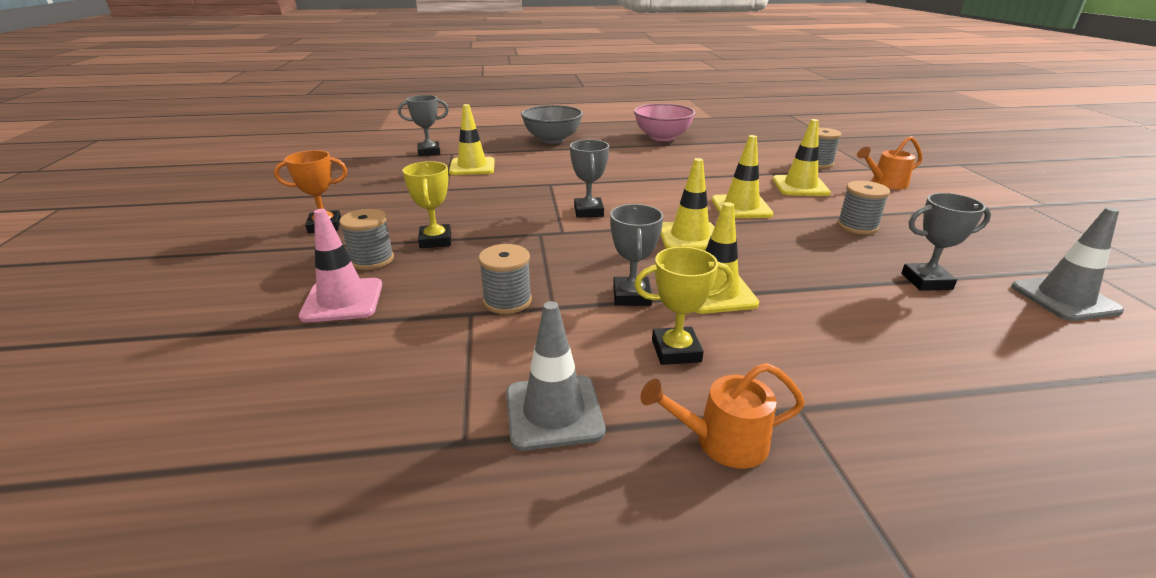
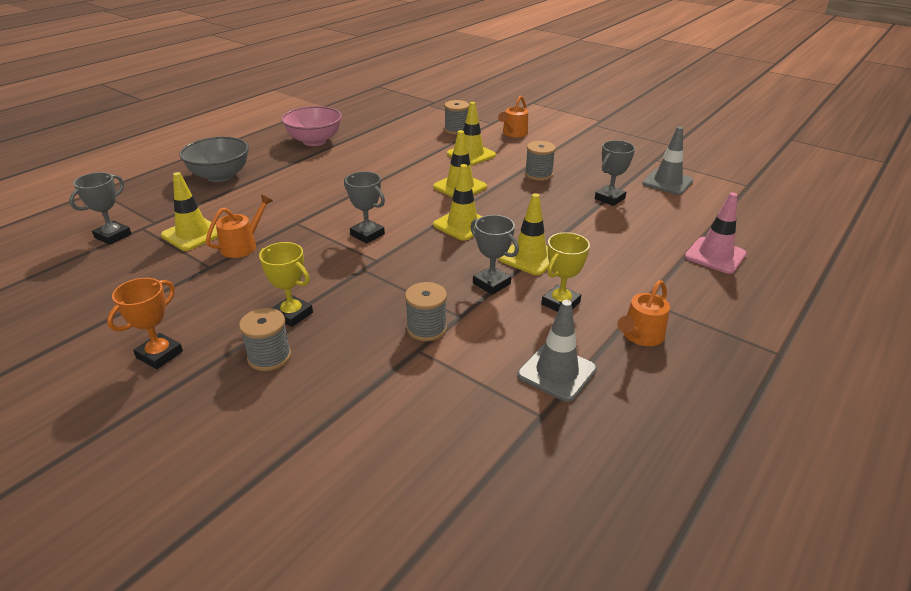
camera: 45 degrees left, 5 degrees up
pink traffic cone [299,209,382,322] -> pink traffic cone moved to [685,192,747,274]
none -> orange watering can [206,195,273,258]

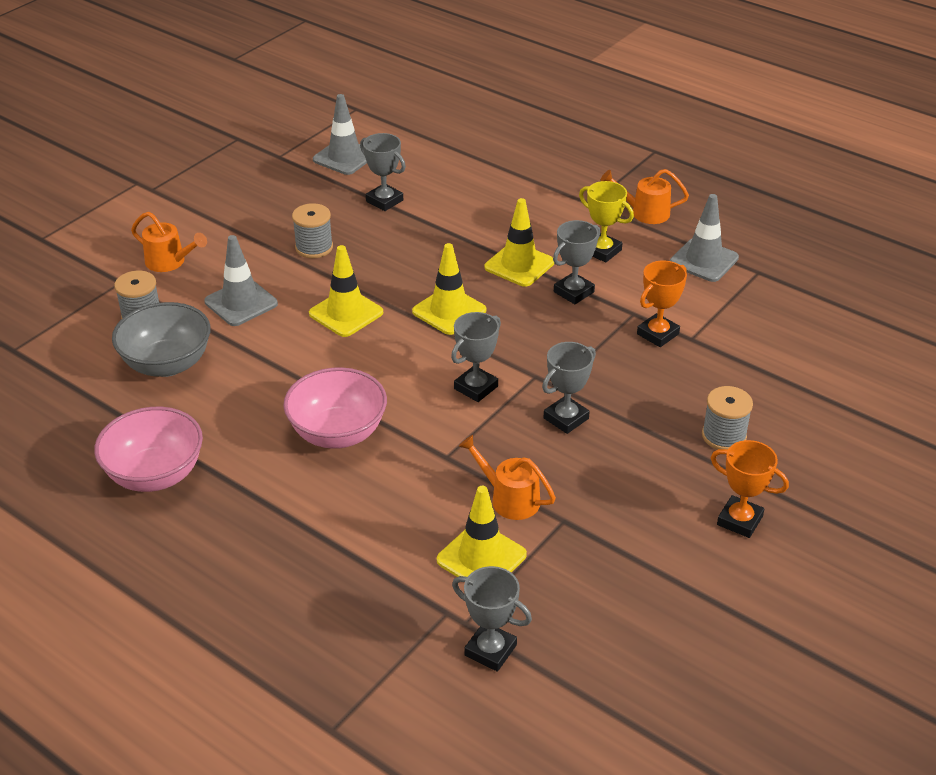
camera: 90 degrees left, 5 degrees up
grey bowl [180,137,249,182] -> grey bowl moved to [112,302,211,377]
yellow trophy [259,242,313,327] -> none
grey spool [405,282,447,341] -> orange trophy [637,261,687,347]
yellow traffic cone [447,102,496,165] -> grey traffic cone [204,235,278,326]
orange watering can [618,280,670,346] -> orange watering can turned 150 degrees clockwise [601,169,689,224]
pink traffic cone [685,192,747,274] -> none
none -> pink bowl [283,367,387,449]
none -> grey trophy [542,342,596,434]

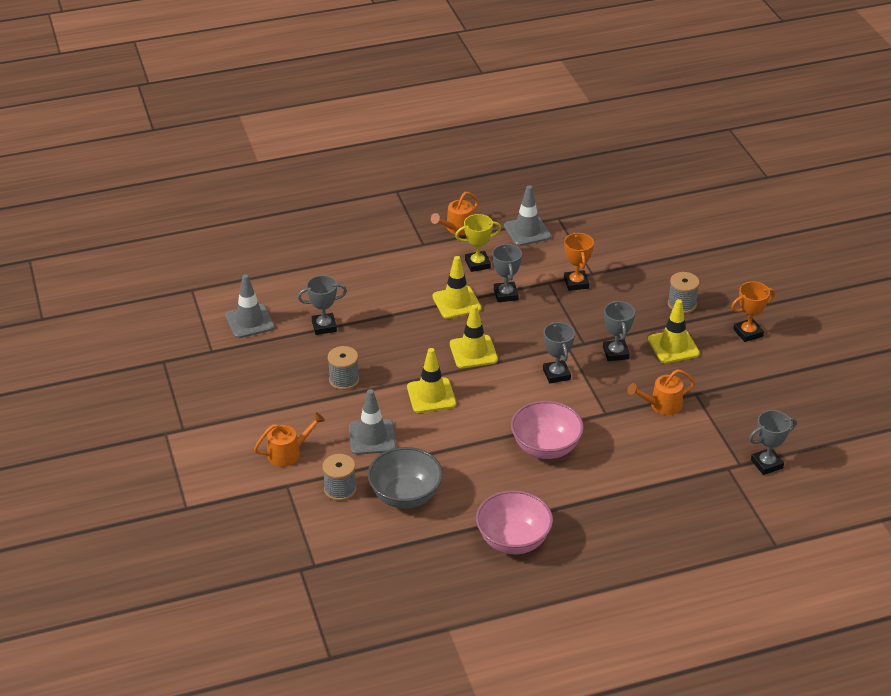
camera: 55 degrees left, 0 degrees up
yellow traffic cone [437,486,527,577] -> yellow traffic cone moved to [648,299,700,363]

